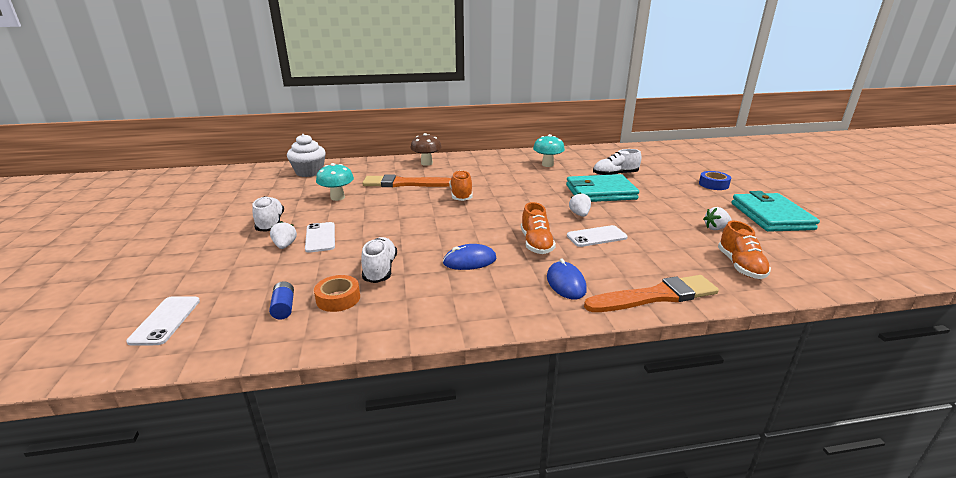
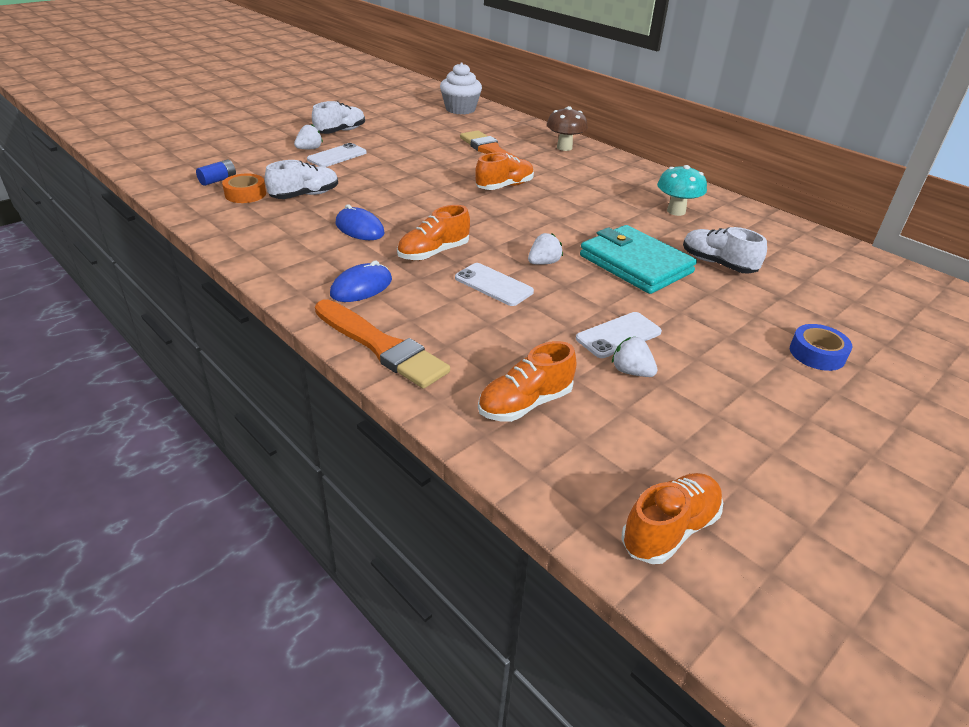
camera: 55 degrees right, 10 degrees up
white phone [126,296,200,345] -> white phone moved to [576,312,662,358]
turquoise mushroom [316,163,354,201] -> none
turquoise wallet [731,191,820,232] -> none
none -> orange shoe [621,473,723,564]

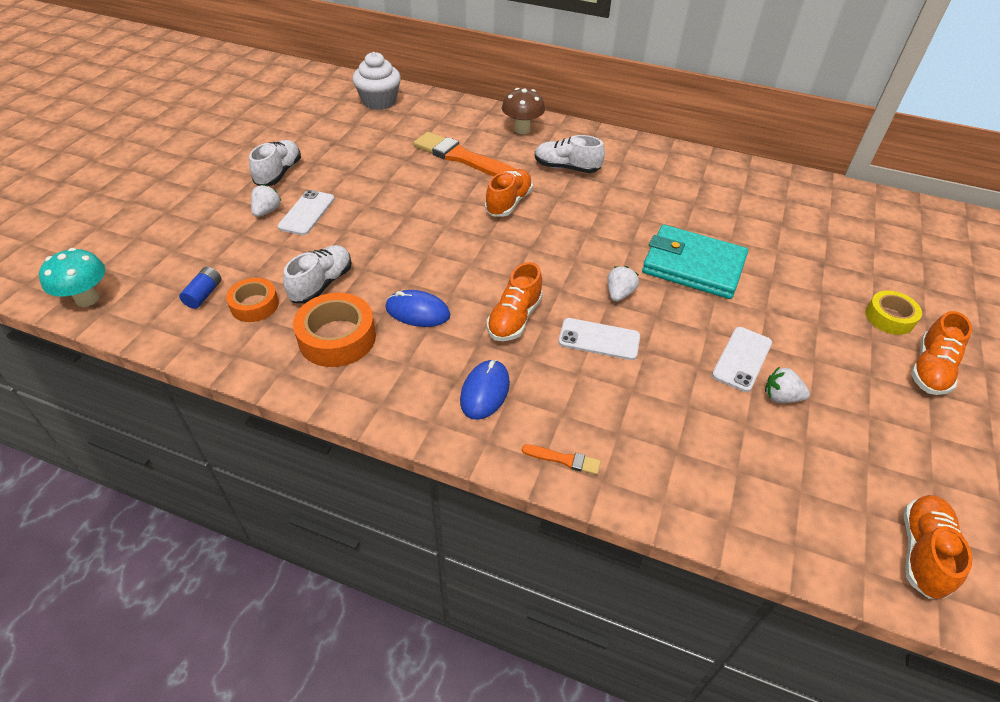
camera: 25 degrees left, 10 degrees up
orange brush [315,299,450,389] -> orange brush [522,444,601,475], size x0.43
orange shoe [478,341,576,422] -> orange shoe moved to [911,311,972,395]
turquoise mushroom [657,165,707,216] -> turquoise mushroom moved to [39,248,105,307]
white shoe [683,227,767,274] -> white shoe moved to [535,135,605,173]
blue tape [790,324,852,371] -> yellow tape [865,290,922,335]
none -> orange tape [293,293,376,367]

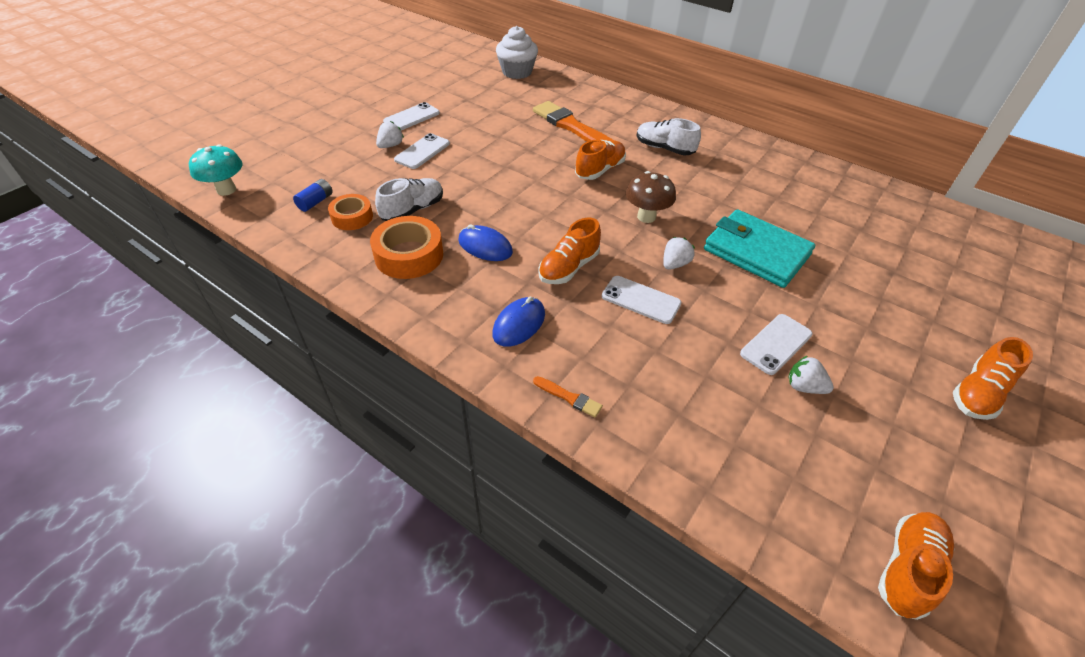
camera: 15 degrees right, 0 degrees up
white shoe [249,140,301,186] -> white phone [383,102,440,130]
brown mushroom [502,88,545,134] -> brown mushroom moved to [626,171,676,223]
yellow tape [865,290,922,335] -> none

